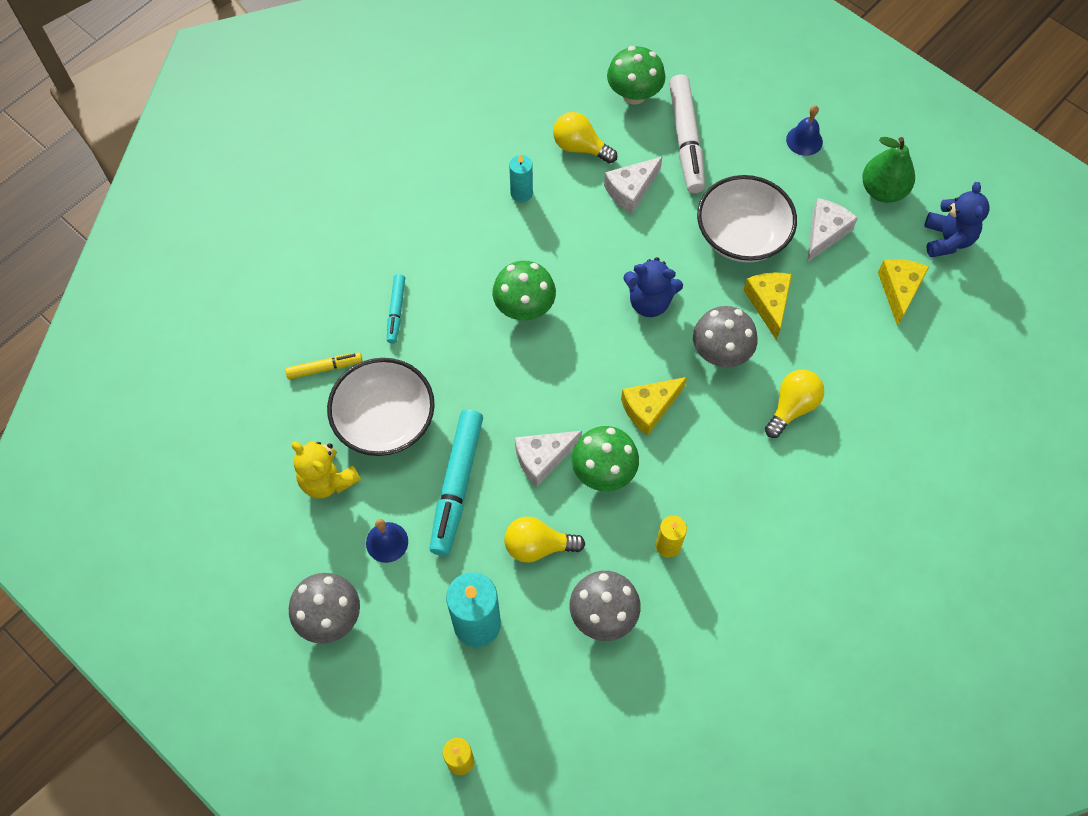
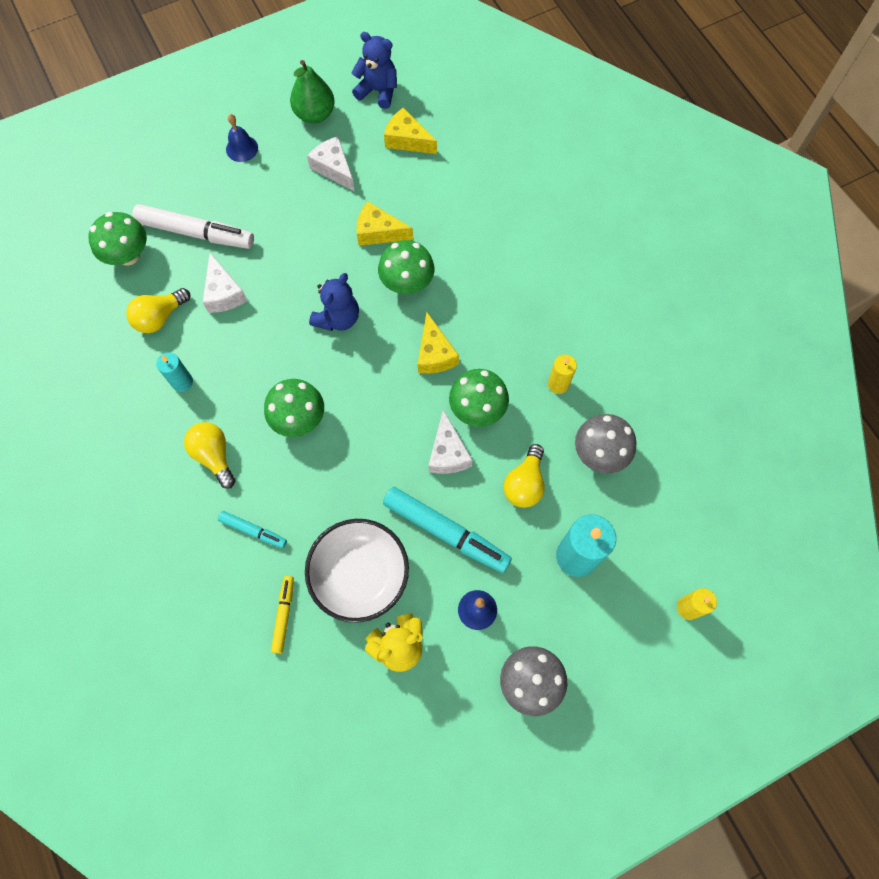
camera: 70 degrees left, 5 degrees up
grey mushroom [693,306,757,367] -> green mushroom [378,240,435,294]
white bowl [697,175,797,263] -> none
yellow light bulb [765,370,824,438] -> yellow light bulb moved to [184,422,235,489]

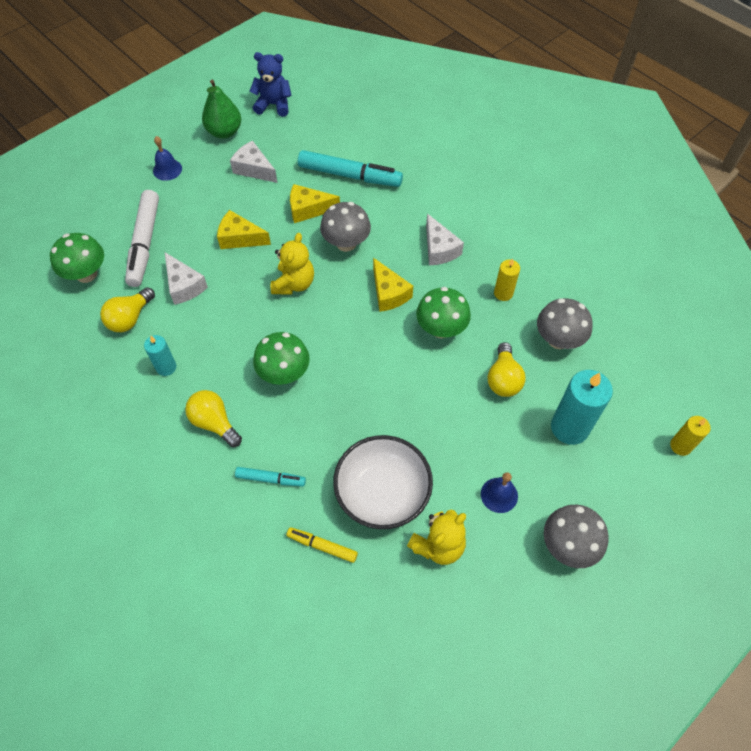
camera: 15 degrees left, 10 degrees down
white marker [132,204,254,249] -> white marker turned 90 degrees clockwise [125,190,159,287]
yellow marker [271,576,294,653] -> yellow marker turned 60 degrees counterclockwise [287,527,358,563]
blue teddy bear [309,273,359,331] -> yellow teddy bear [271,233,314,295]
green mushroom [378,240,435,294] -> grey mushroom [320,202,371,252]
turquoise marker [383,487,512,573] -> turquoise marker moved to [298,150,403,187]
yellow cheese [384,108,437,154] -> yellow cheese moved to [217,210,271,249]
white cheese [428,410,473,474] -> white cheese moved to [426,214,464,265]

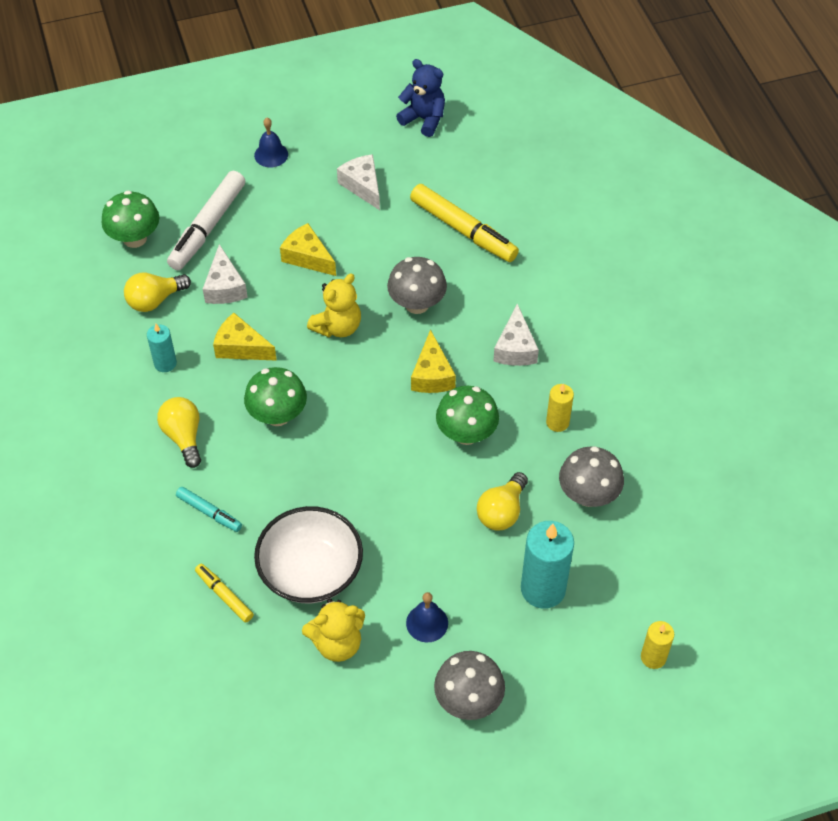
camera: 25 degrees right, 5 degrees down
green pear [202,80,241,139] -> none
yellow cheese [290,184,340,223] -> yellow cheese moved to [213,313,277,361]
turquoise marker [298,150,403,187] -> yellow marker [410,184,519,262]

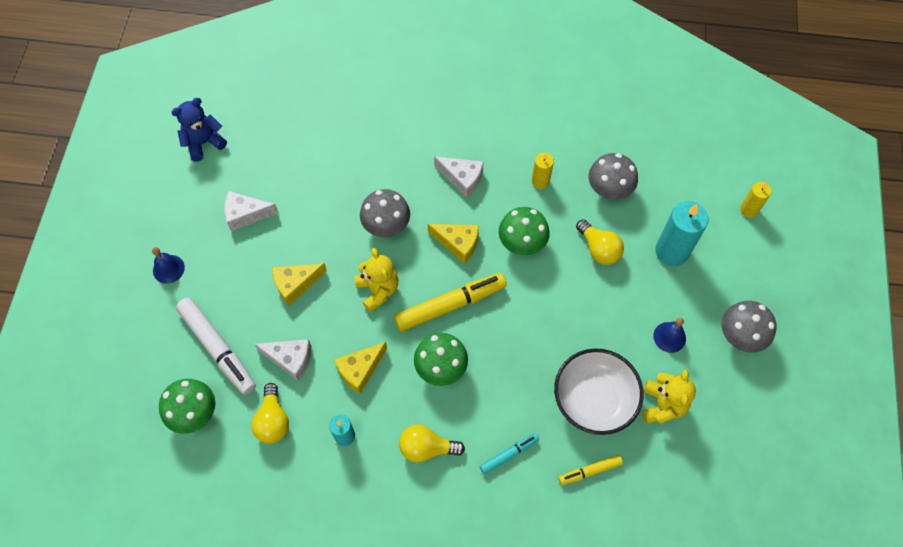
camera: 65 degrees left, 10 degrees up
yellow marker [410,184,519,262] -> yellow marker moved to [394,273,507,331]

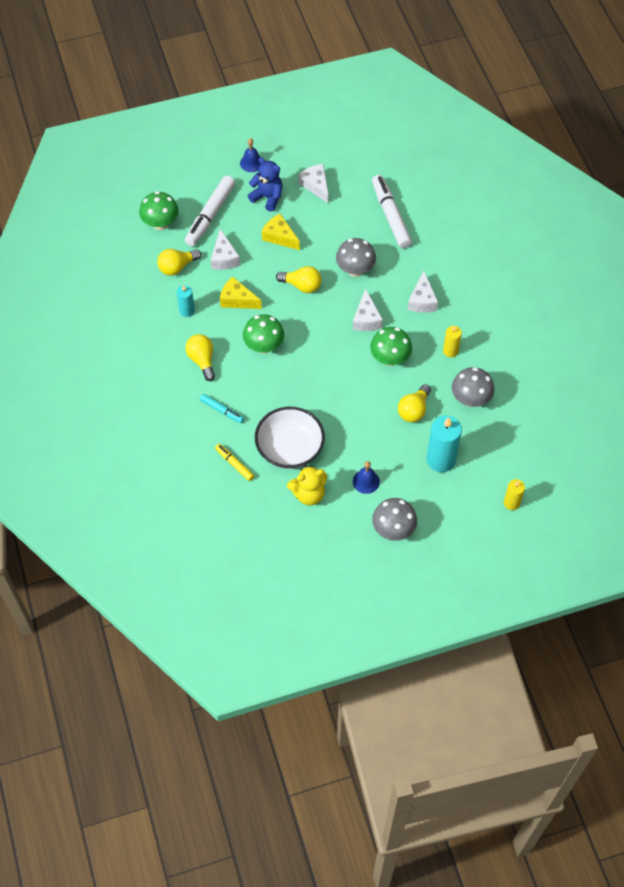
camera: 65 degrees right, 5 degrees down
blue teddy bear [171,98,227,162] -> blue teddy bear moved to [248,157,282,212]
yellow teddy bear [355,248,398,312] -> yellow light bulb [276,266,322,293]
yellow marker [394,273,507,331] -> none
yellow cheese [428,224,479,264] -> white cheese [353,288,383,331]
none -> white marker [372,175,412,248]

